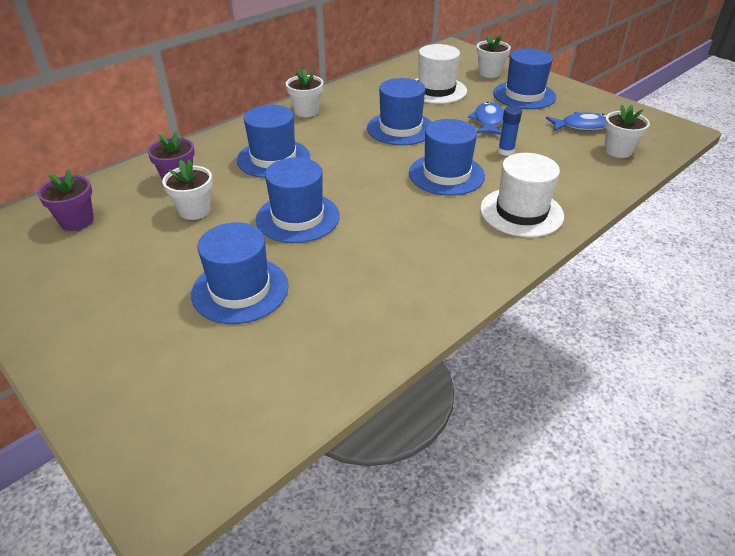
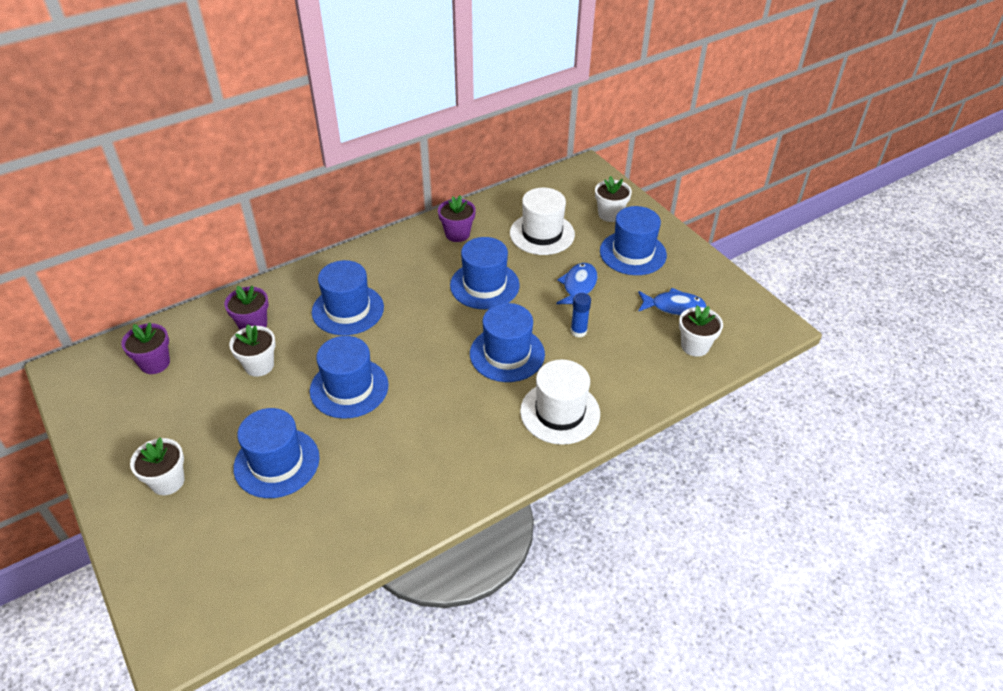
camera: 10 degrees right, 5 degrees up
white flower pot [286,69,323,117] -> white flower pot moved to [130,438,185,495]
none -> purple flower pot [438,196,476,242]

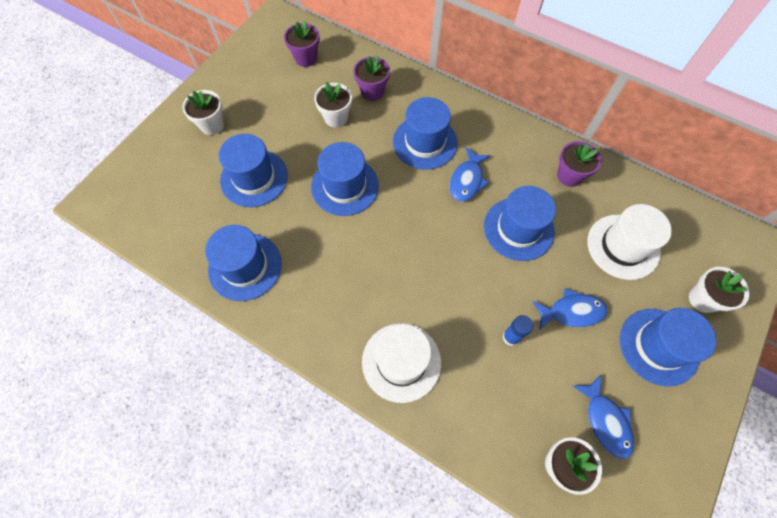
camera: 65 degrees right, 20 degrees up
blue hat [470,303,545,382] -> blue hat moved to [205,225,282,301]
none -> blue fish [450,147,491,202]

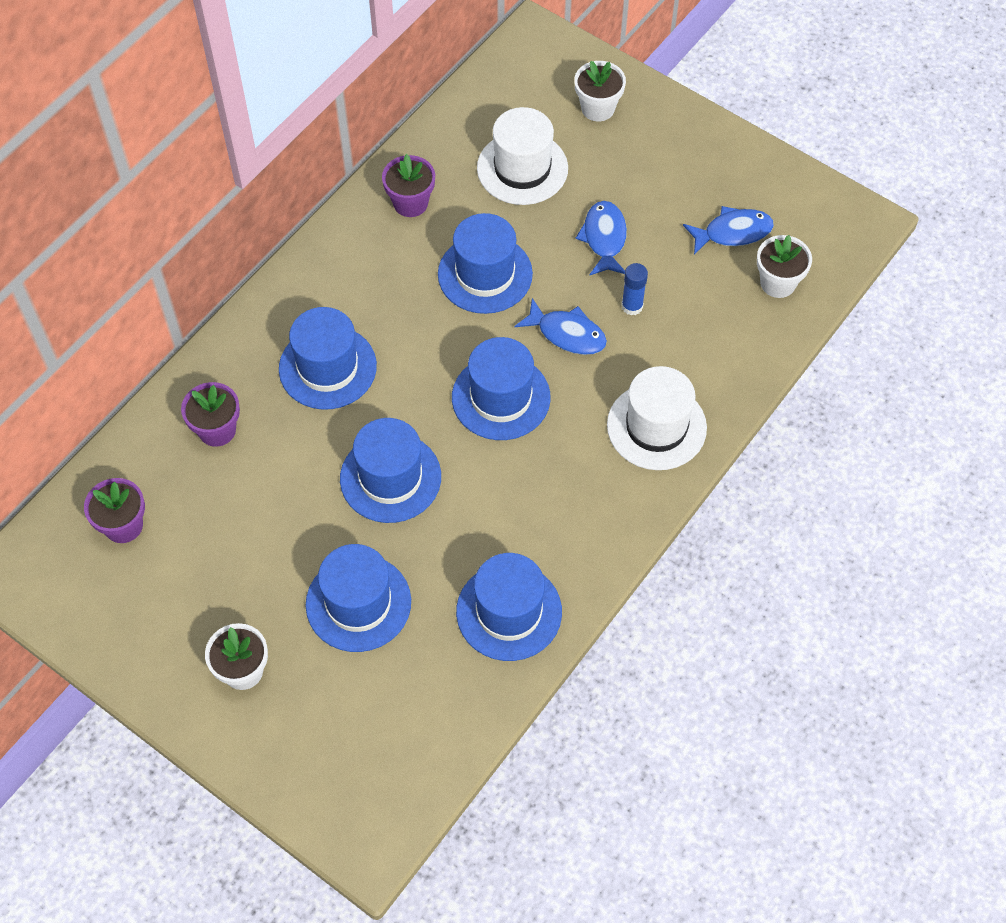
camera: 85 degrees left, 5 degrees down
white flower pot [314,82,352,128] -> none
blue fish [450,147,491,202] -> blue fish moved to [515,298,607,355]
blue hat [620,308,716,387] -> blue hat moved to [452,337,551,440]

